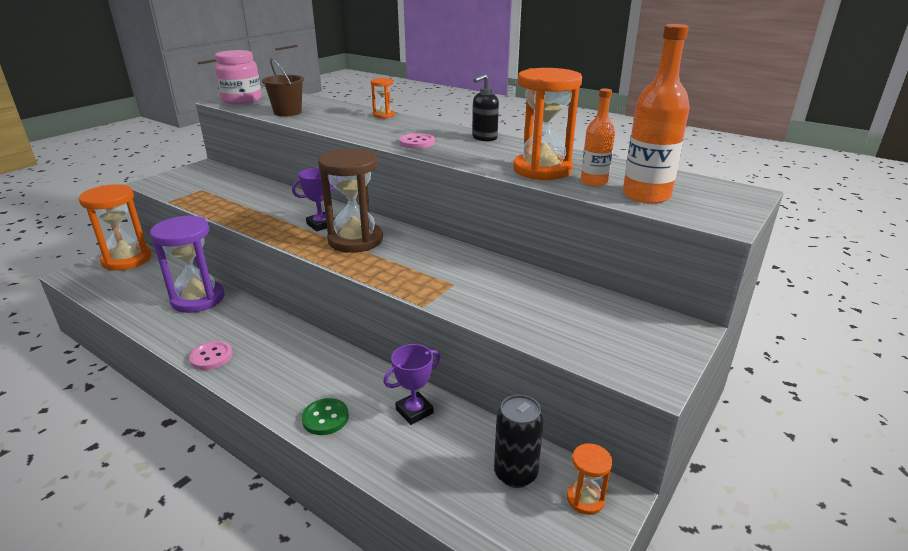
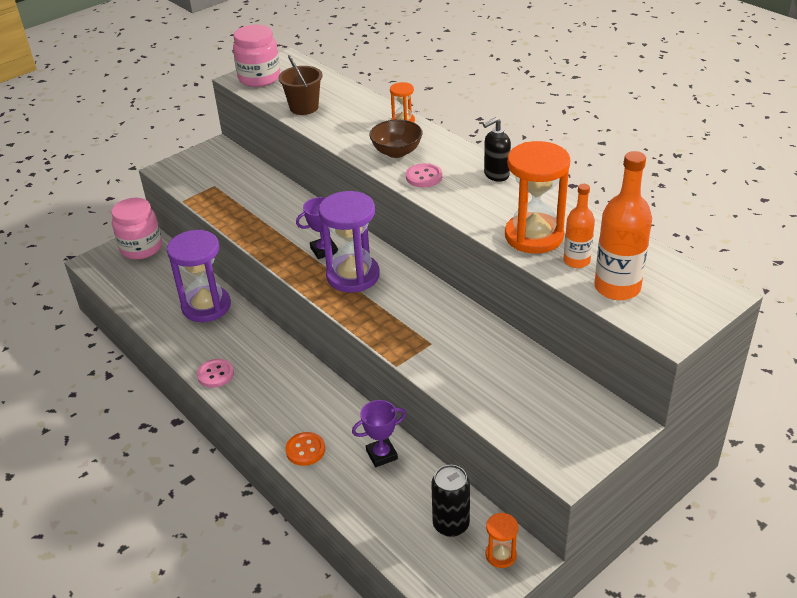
camera: 15 degrees right, 10 degrees up
orange hourglass [79,184,152,271] -> pink jar [111,198,162,260]
green button [302,398,349,435] -> orange button [285,432,325,466]
brown hourglass [318,148,383,253] -> purple hourglass [319,191,380,293]
none -> brown bowl [369,119,423,158]

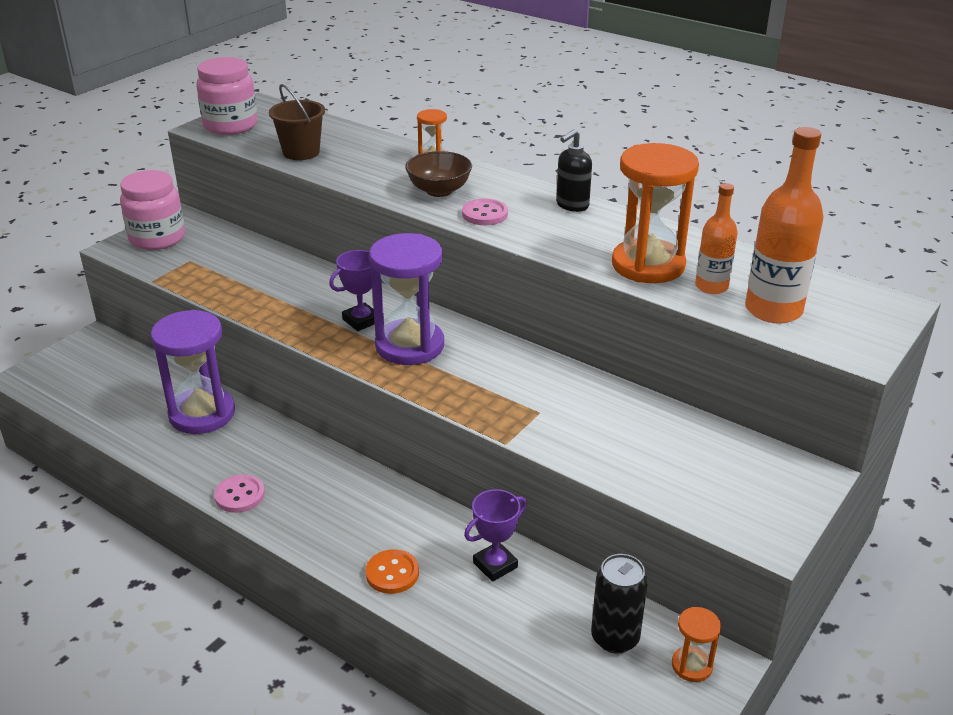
camera: 15 degrees left, 5 degrees down
pink jar [111,198,162,260] -> pink jar moved to [120,170,185,250]

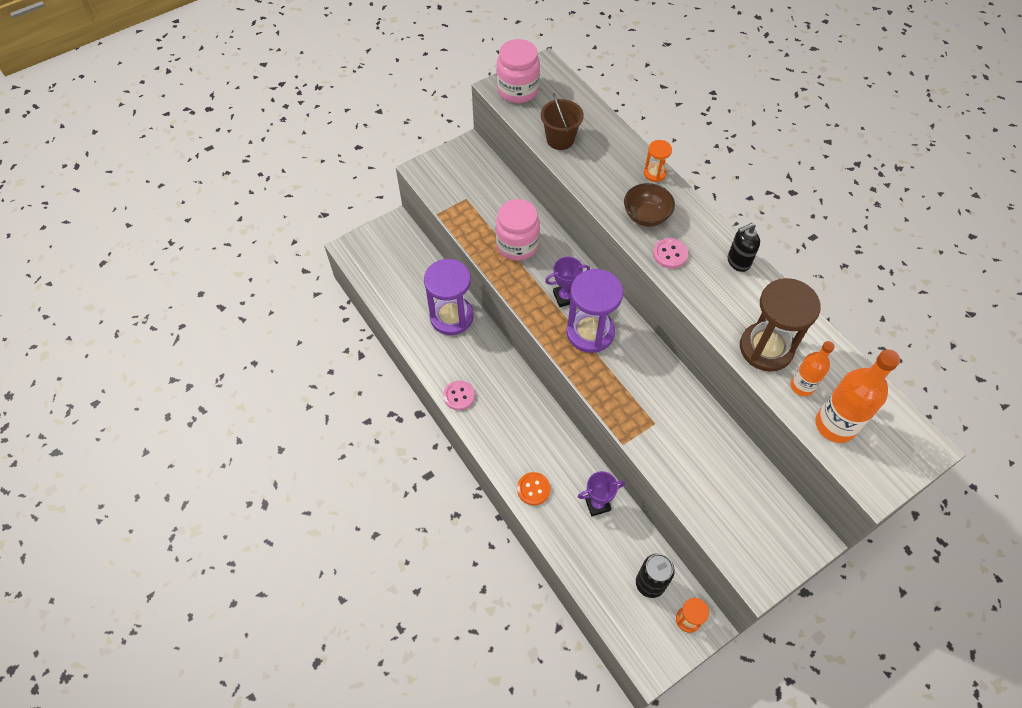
camera: 20 degrees right, 25 degrees up
pink jar [120,170,185,250] -> pink jar moved to [495,199,540,261]
orange hourglass [612,143,699,283] -> brown hourglass [740,278,821,372]

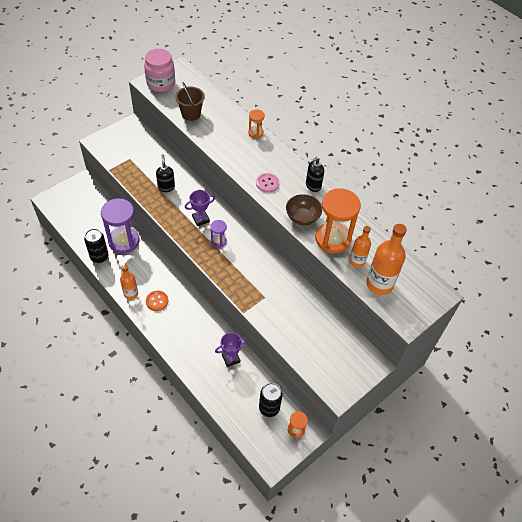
camera: 10 degrees left, 5 degrees down
pink button [443,380,475,410] -> orange bottle [120,265,138,299]
pink jar [495,199,540,261] -> black soap dispenser [156,154,175,192]
orange button [517,472,551,505] -> orange button moved to [146,291,168,311]
purple hourglass [566,269,623,353] -> purple hourglass [210,220,227,248], size x0.48
brown bowl [624,183,675,227] -> brown bowl moved to [286,194,322,225]
brown hourglass [740,278,821,372] -> orange hourglass [315,188,361,254]
none -> black can [84,229,109,263]

